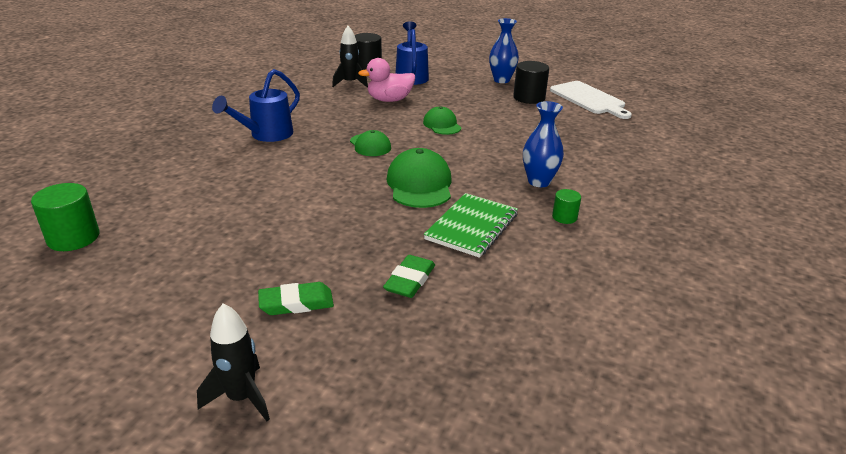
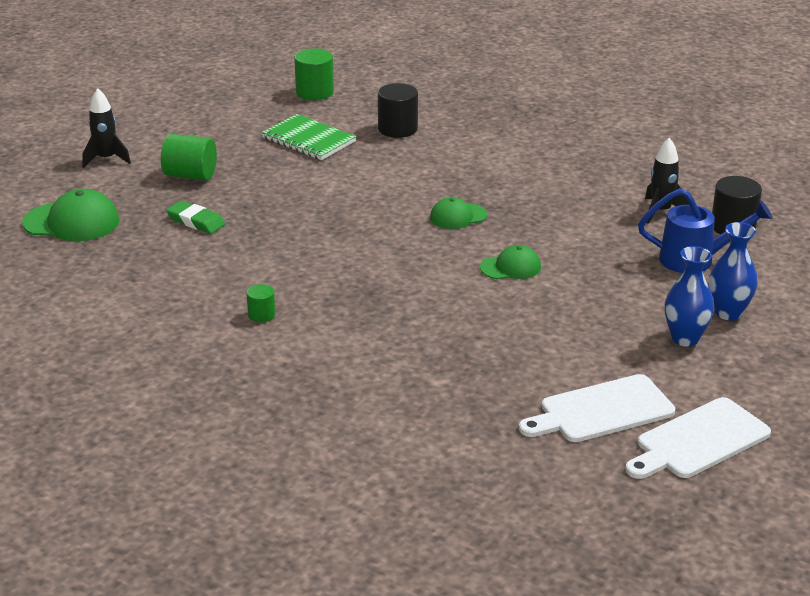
camera: 100 degrees right, 0 degrees up
blue watering can [212,69,300,142] -> none
green eraser [258,282,334,315] -> green cylinder [161,134,217,181]
pink duck [358,58,415,102] -> none
green cap [386,148,452,208] -> green cap moved to [22,189,120,241]
green notebook [424,193,518,258] -> green notebook moved to [262,114,357,160]
black cylinder [513,61,549,104] -> black cylinder moved to [378,83,418,138]
blue vase [523,101,564,187] -> blue vase moved to [709,222,758,320]
none -> white cutting board [626,397,771,479]

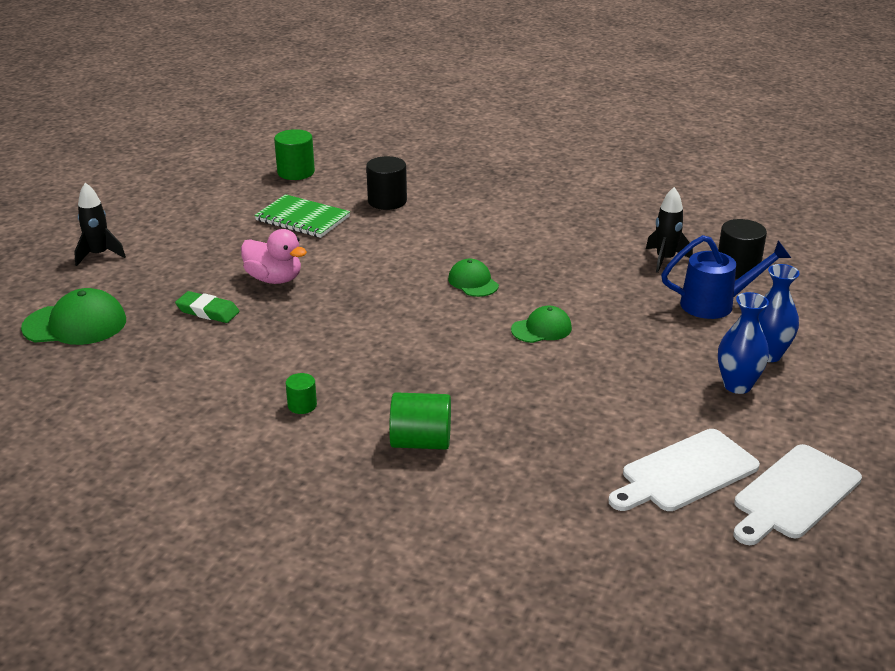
camera: 10 degrees left, 0 degrees up
green cylinder [161,134,217,181] -> green cylinder moved to [389,392,451,449]
green cap [430,197,487,229] -> green cap turned 90 degrees clockwise [448,258,499,297]
none -> pink duck [241,229,307,284]

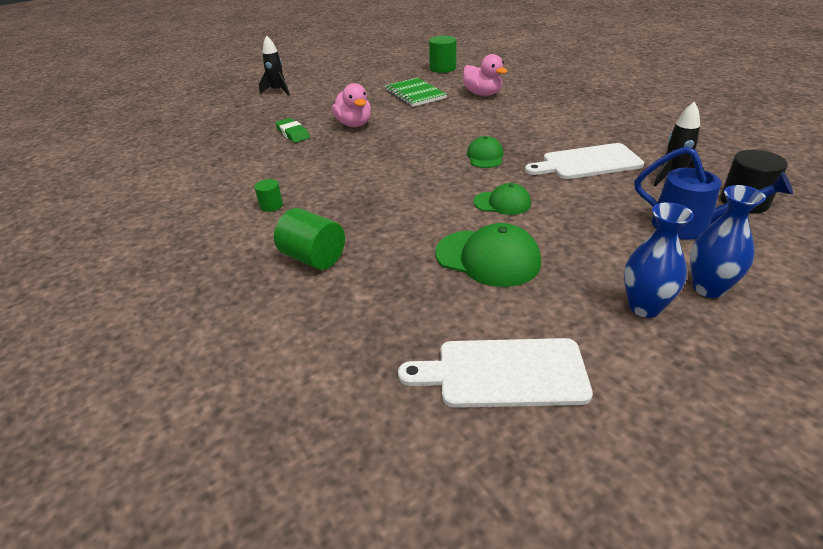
camera: 35 degrees right, 5 degrees up
green cap [21,288,126,345] -> green cap moved to [435,223,541,287]
black cylinder [366,156,407,210] -> pink duck [463,54,507,96]
white cutting board [734,444,862,545] -> white cutting board moved to [525,143,644,179]

